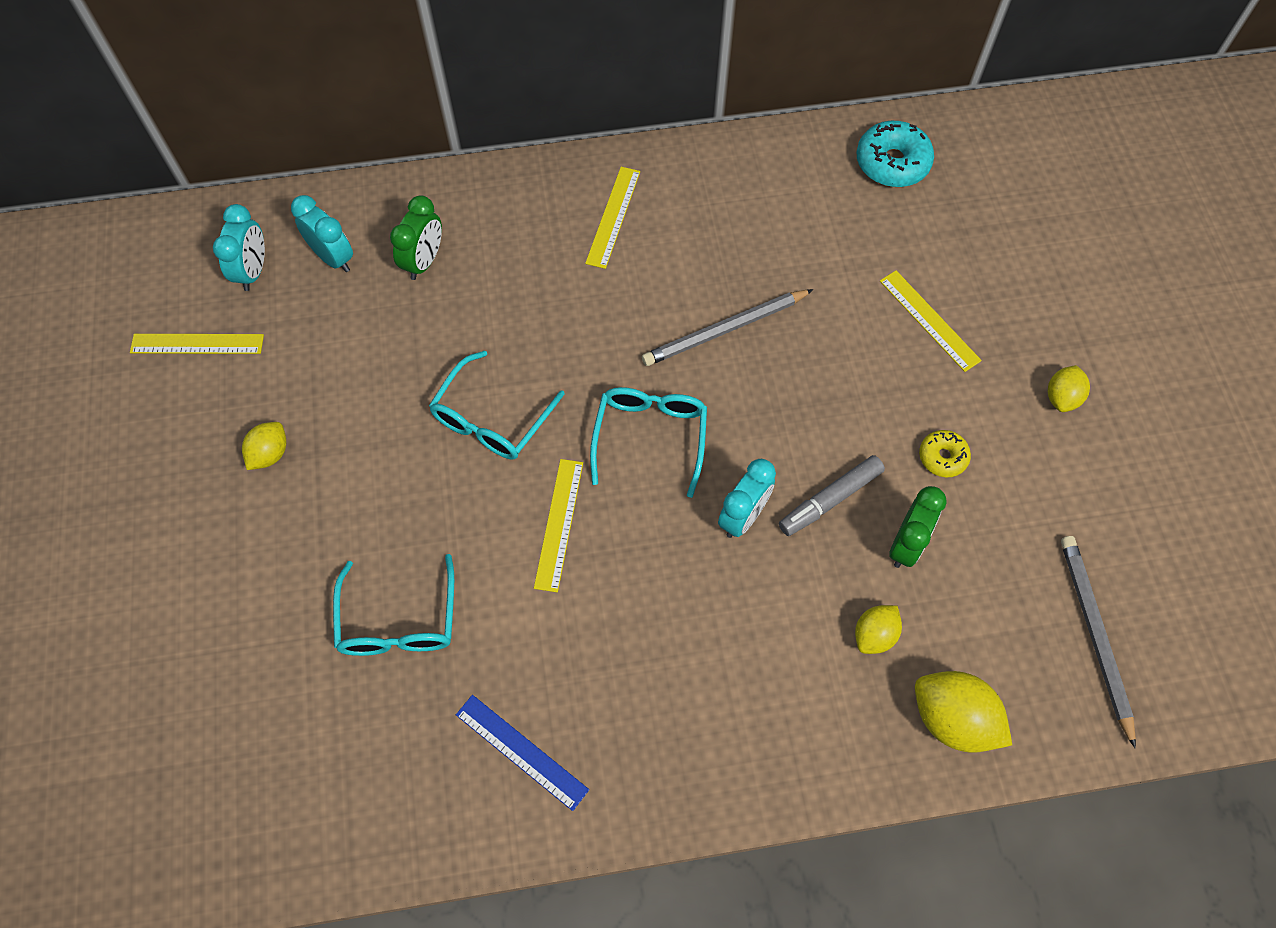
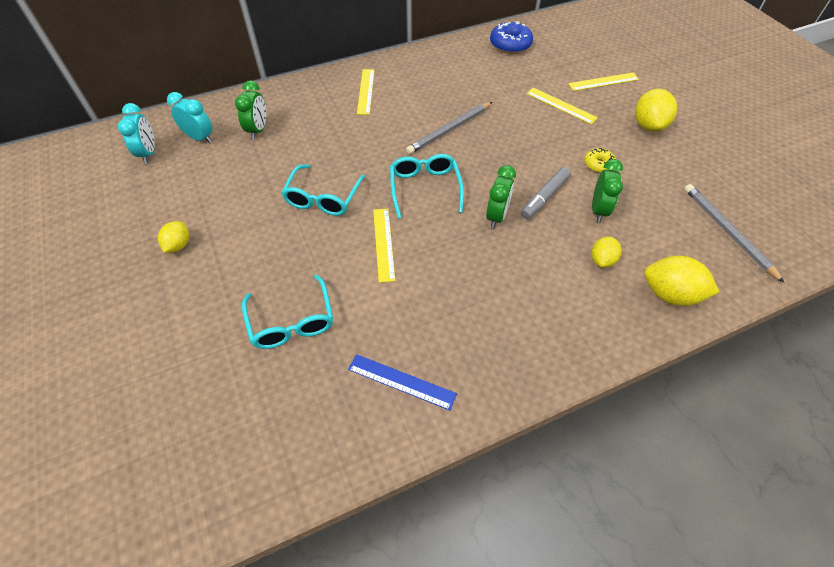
camera: 15 degrees left, 10 degrees down
yellow ruler [130,334,264,354] -> yellow ruler moved to [568,72,639,91]
turquoise clock [718,459,776,538] -> green clock [486,165,516,228]
turquoise donut [857,121,934,187] -> blue donut [490,22,533,54]
yellow lemon [1048,365,1090,412] -> yellow lemon [635,89,677,132], size x1.66

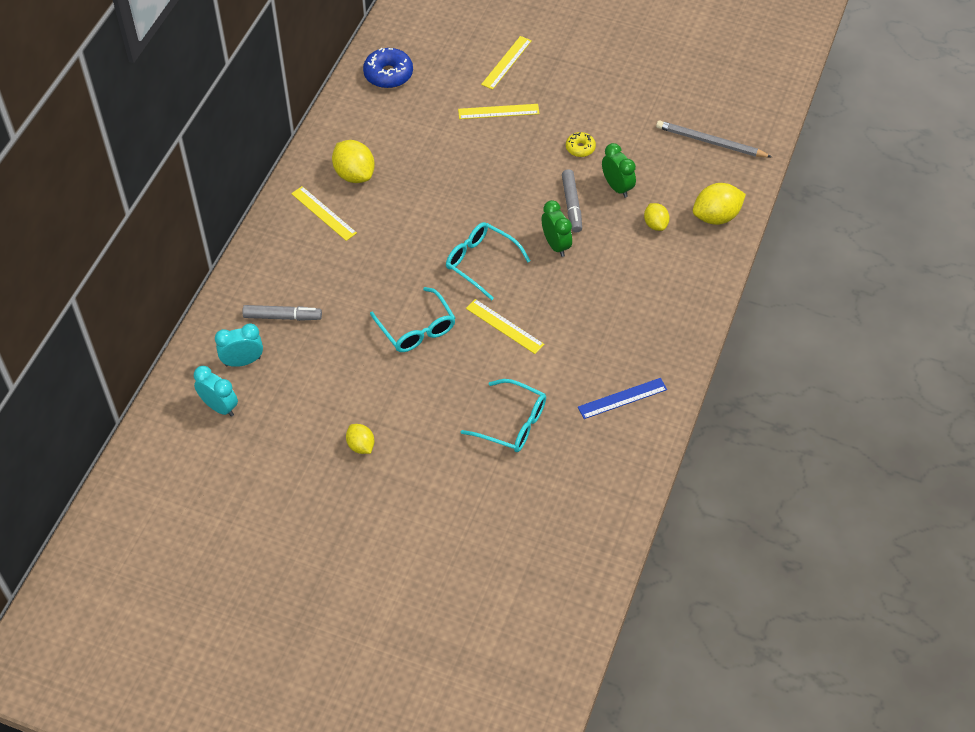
camera: 45 degrees left, 0 degrees up
green clock [235,80,266,139] -> grey marker [242,305,322,321]
grey pencil [406,102,492,154] -> none
yellow lemon [635,89,677,132] -> yellow lemon moved to [332,140,375,183]

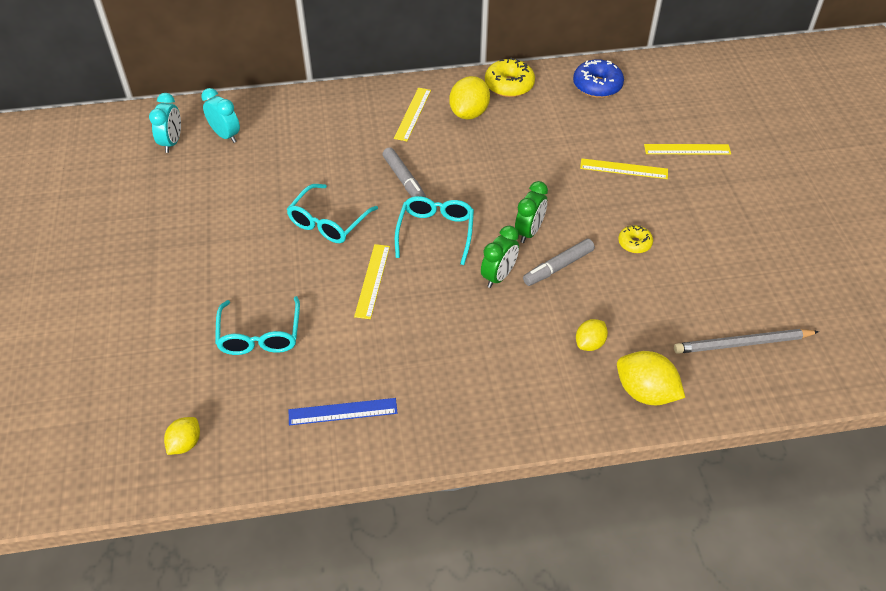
camera: 60 degrees right, 5 degrees down
grey marker [242,305,322,321] -> grey marker moved to [383,147,426,197]
yellow lemon [346,424,375,454] -> yellow lemon moved to [164,417,200,455]
yellow ruler [458,104,540,119] -> yellow ruler turned 45 degrees counterclockwise [580,158,668,179]
blue ruler [578,378,667,419] -> blue ruler turned 45 degrees counterclockwise [289,398,398,425]
green clock [602,143,636,198] -> green clock moved to [515,181,548,243]
grey pencil [656,120,772,157] -> grey pencil turned 90 degrees counterclockwise [674,329,819,354]
none -> yellow donut [485,58,535,97]

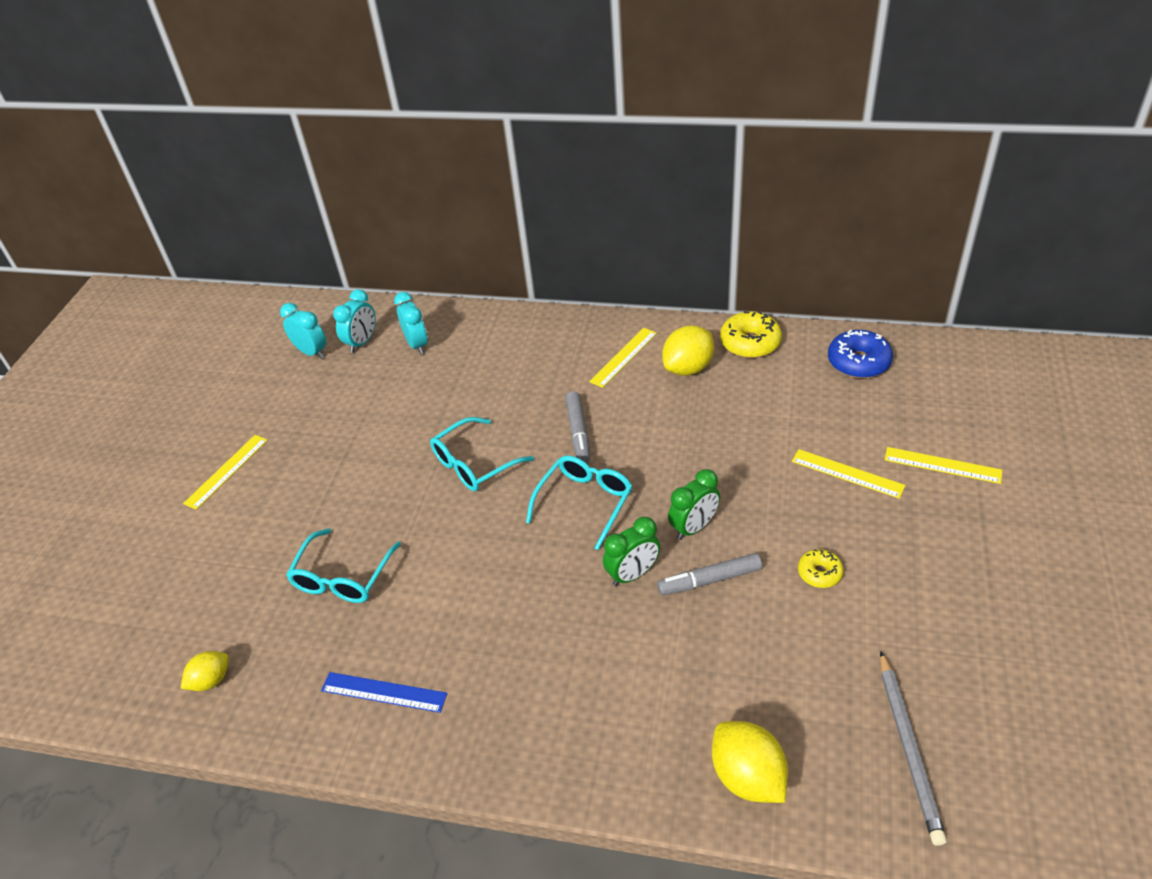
camera: 25 degrees right, 5 degrees down
yellow ruler [354,244,390,319] -> yellow ruler moved to [183,435,268,510]
yellow lemon [576,319,608,351] -> none
grey pencil [674,329,819,354] -> grey pencil turned 105 degrees counterclockwise [880,651,947,845]
none -> turquoise clock [280,303,326,359]

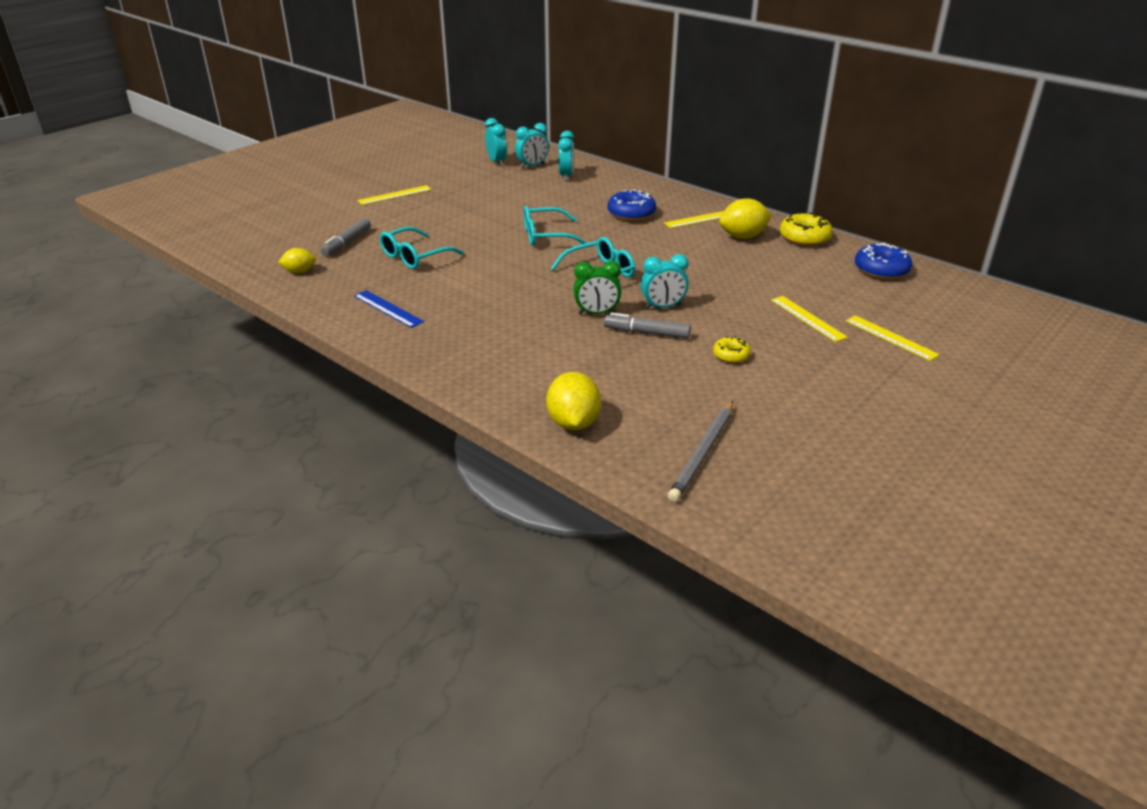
camera: 25 degrees right, 10 degrees down
grey marker [565,391,590,463] -> grey marker moved to [321,218,371,257]
green clock [668,469,720,540] -> turquoise clock [641,254,689,309]
none -> blue donut [607,189,656,221]

